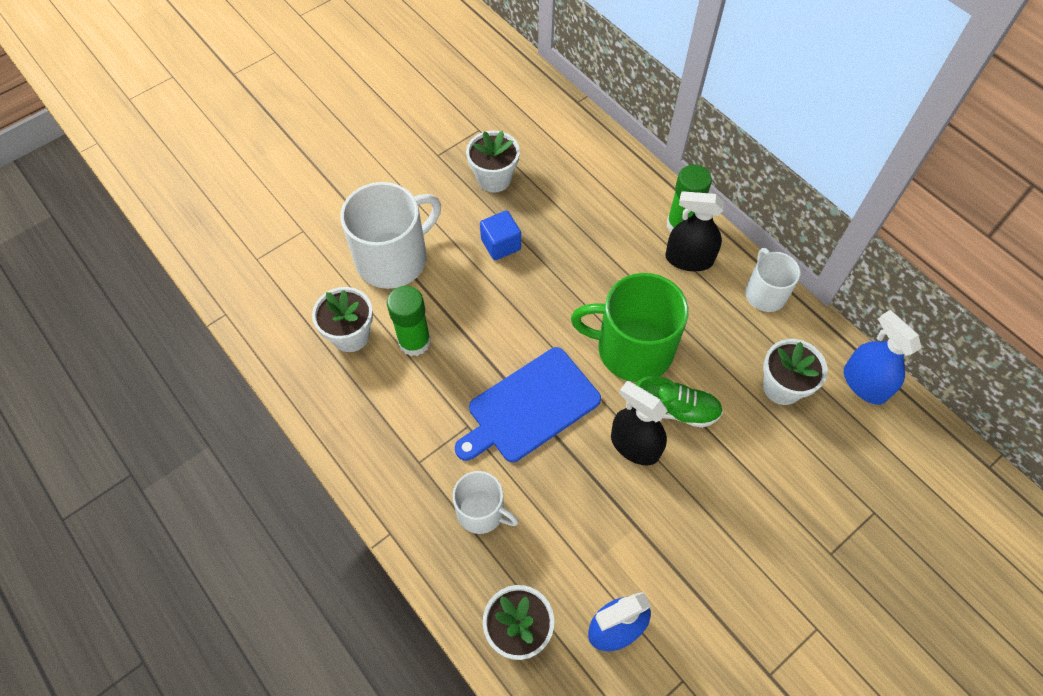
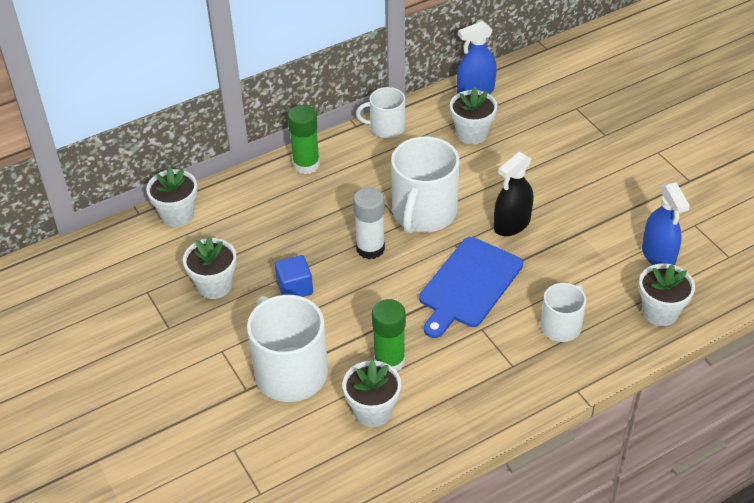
camera: 80 degrees left, 15 degrees down
blue cutting board [455,347,601,462] -> blue cutting board turned 60 degrees clockwise [419,237,523,338]
green mug [571,273,689,382] -> white mug [391,136,460,234]
green shoe [635,376,723,428] -> none
black spray bottle [665,191,724,271] -> none
none -> white flower pot [146,167,197,227]
none -> white glue stick [353,187,385,259]

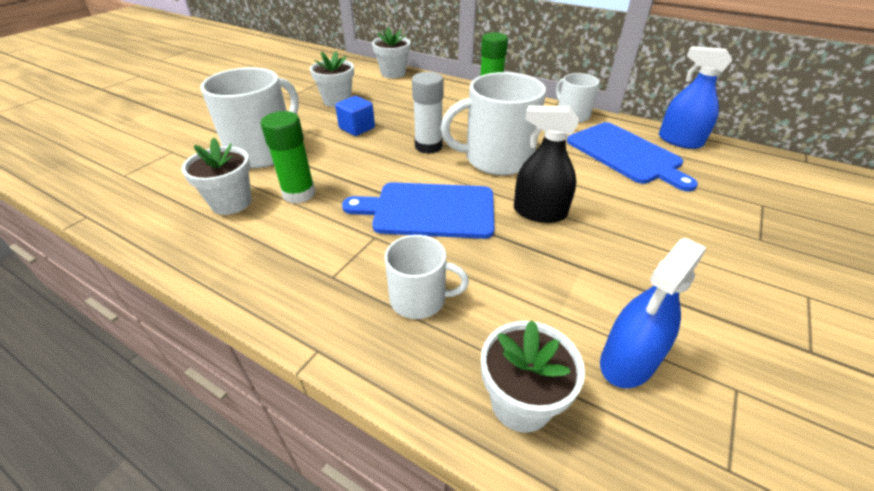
camera: 60 degrees right, 5 degrees down
white flower pot [450,87,497,145] -> blue cutting board [567,122,698,191]

